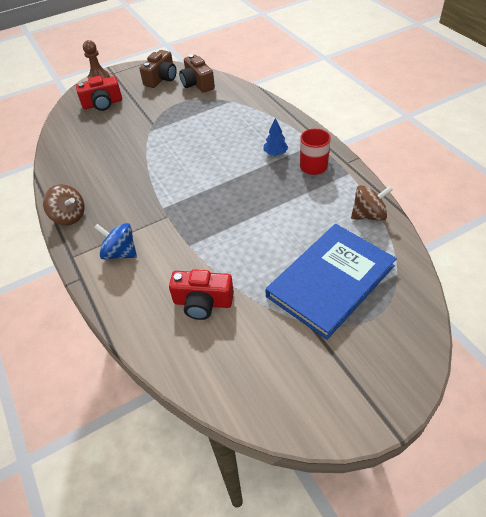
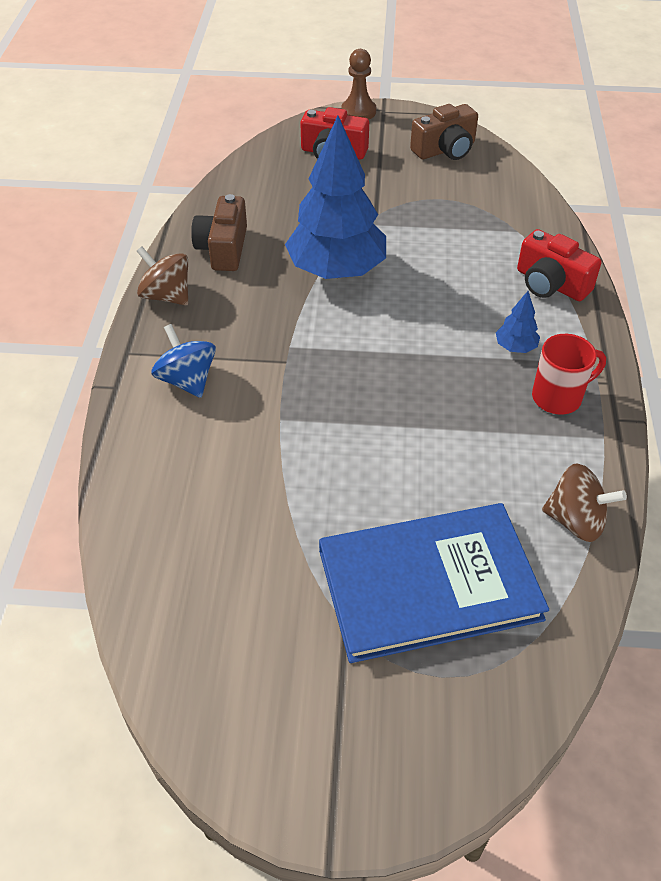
camera: 30 degrees right, 0 degrees up
brown spinning top [43,184,85,225] -> brown spinning top turned 150 degrees clockwise [137,247,188,305]
red camera [169,269,234,320] -> red camera moved to [517,229,601,301]
brown camera [179,54,215,93] -> brown camera moved to [191,194,247,271]
none -> blue tree [285,116,386,279]

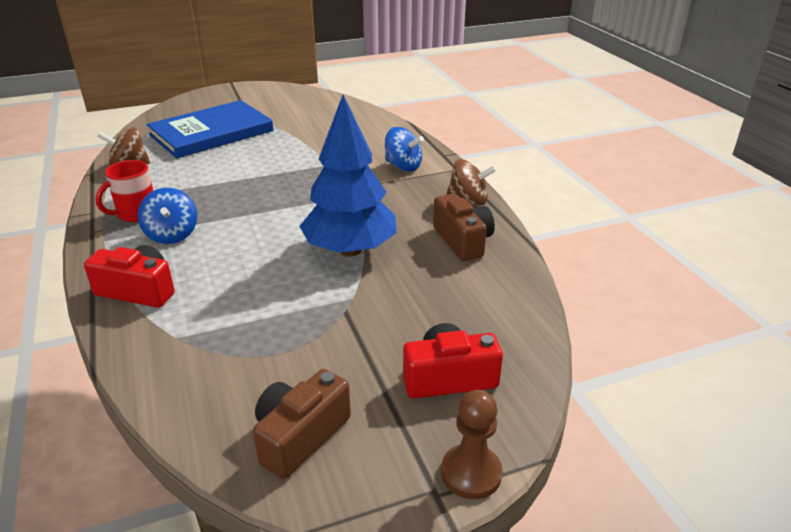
camera: 155 degrees right, 15 degrees down
blue tree [496,291,540,353] -> blue spinning top [138,188,197,244]

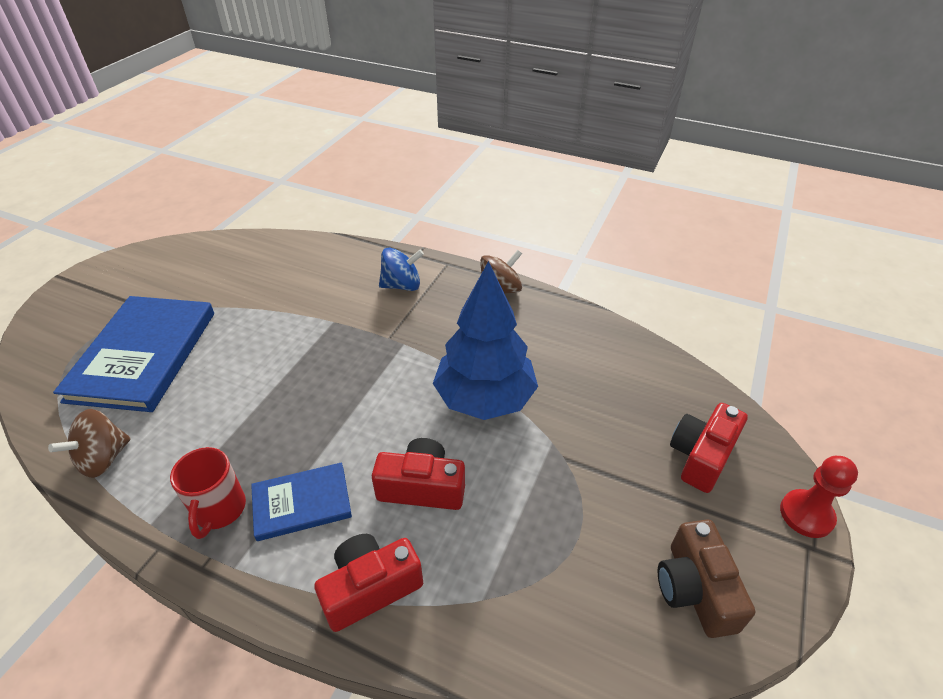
camera: 45 degrees left, 10 degrees up
blue spinning top [138,188,197,244] -> blue book [251,462,352,541]
brown camera [433,194,495,261] -> none
brown pawn [441,390,503,499] -> red pawn [780,456,858,538]
none -> red camera [372,438,465,510]

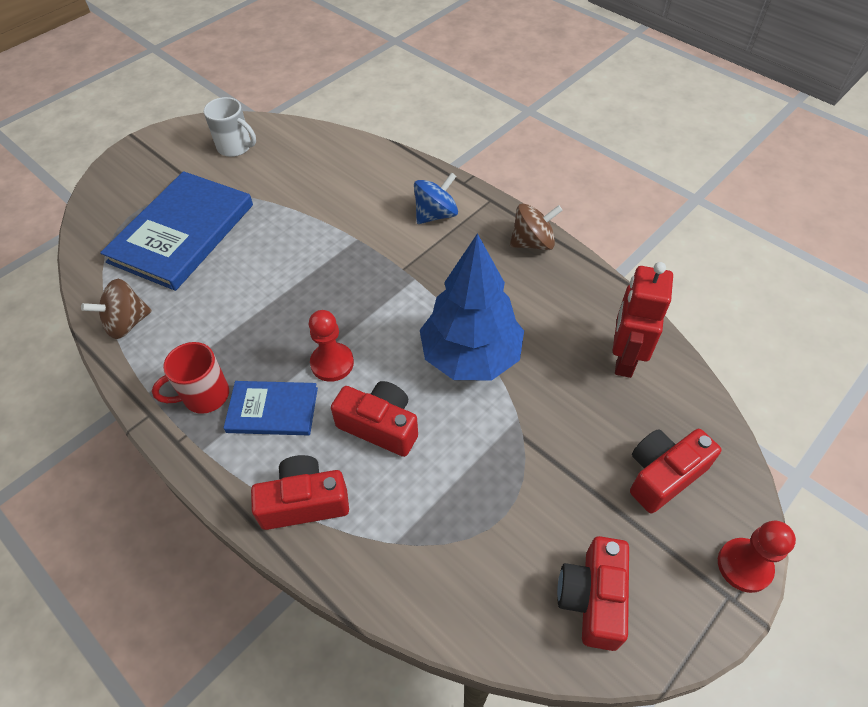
camera: 20 degrees right, 10 degrees up
red mug [170,447,246,539] -> red mug turned 45 degrees clockwise [152,342,229,414]
blue spinning top [379,248,424,291] -> blue spinning top turned 45 degrees counterclockwise [414,172,458,224]
brown camera [658,519,755,638] -> red camera [557,536,629,651]
none -> white mug [203,97,256,157]
none -> red pawn [309,310,354,382]
none -> red robot [613,262,673,378]

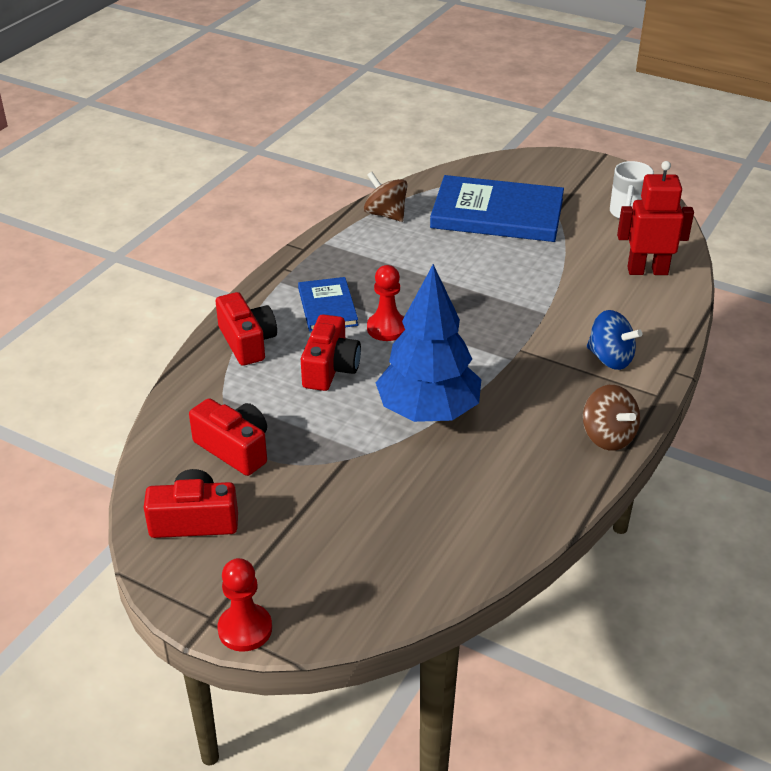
camera: 75 degrees right, 15 degrees down
red mug [152,342,229,414] -> none
red robot [613,262,673,378] -> red robot moved to [617,161,694,275]
red camera [630,429,721,513] -> red camera moved to [189,398,267,476]

